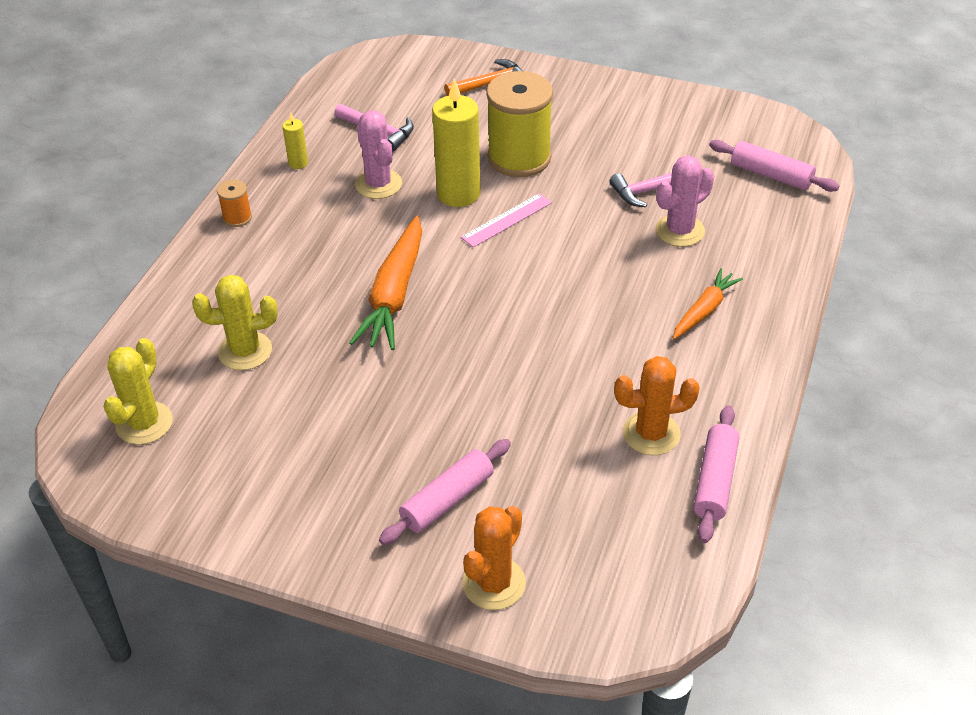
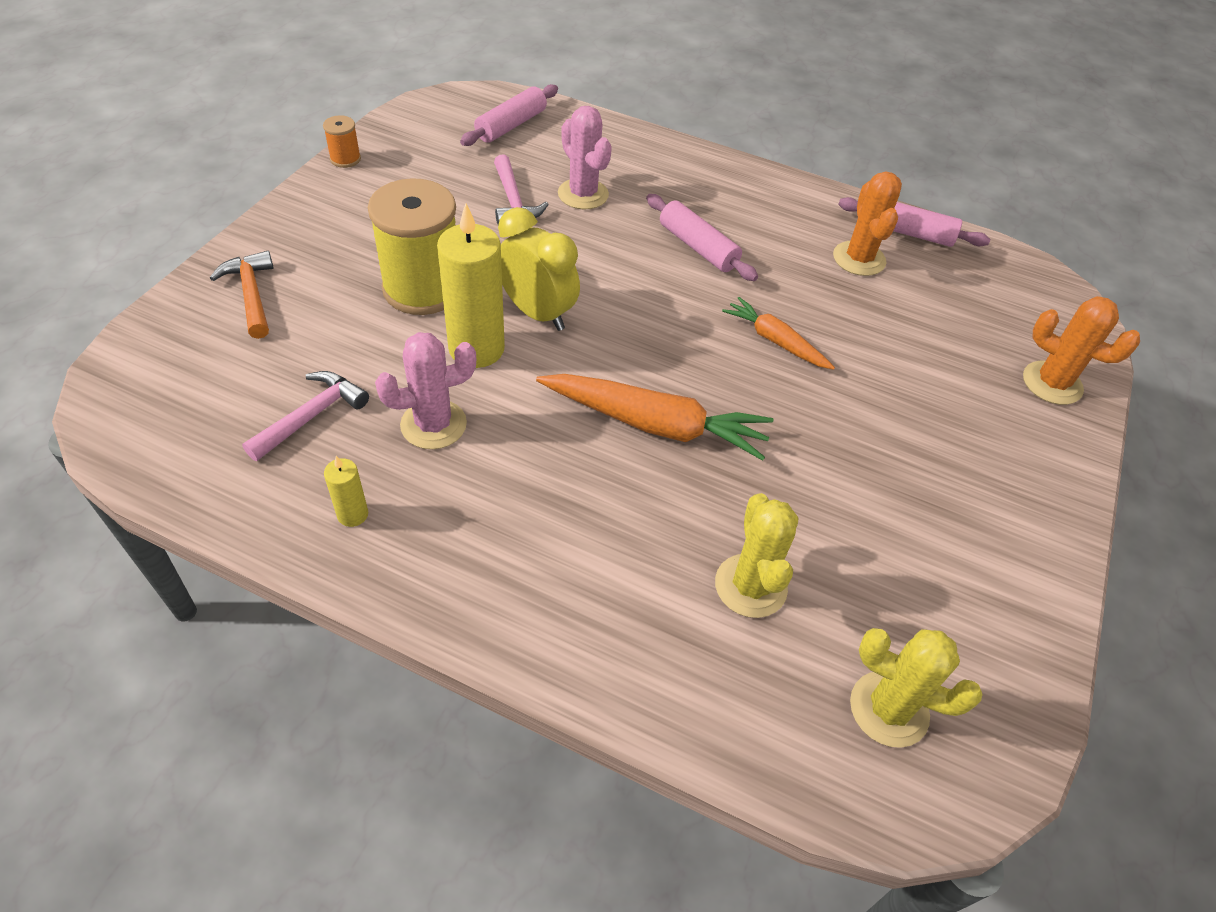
camera: 90 degrees left, 5 degrees up
orange spool [217,179,252,227] -> orange spool moved to [323,115,361,168]
pink rolling pin [379,439,511,545] -> pink rolling pin moved to [646,194,758,281]
pink ruler [461,193,552,248] -> yellow clock [498,207,580,331]
orange carrot [673,268,743,339] -> orange carrot moved to [722,297,835,370]

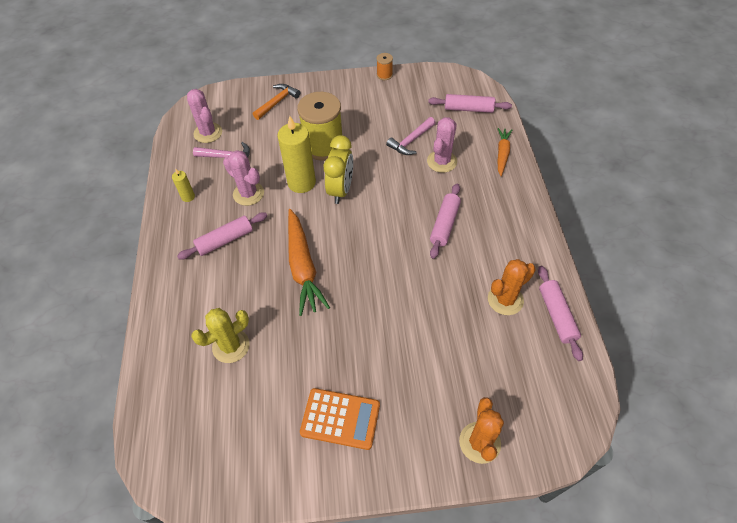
camera: 65 degrees right, 5 degrees up
orange carrot [722,297,835,370] -> orange carrot moved to [498,128,512,176]
yellow cactus [850,628,983,748] -> none
none -> pink rolling pin [177,212,267,260]
none -> pink cactus [187,89,222,143]
none -> orange calculator [300,388,380,450]

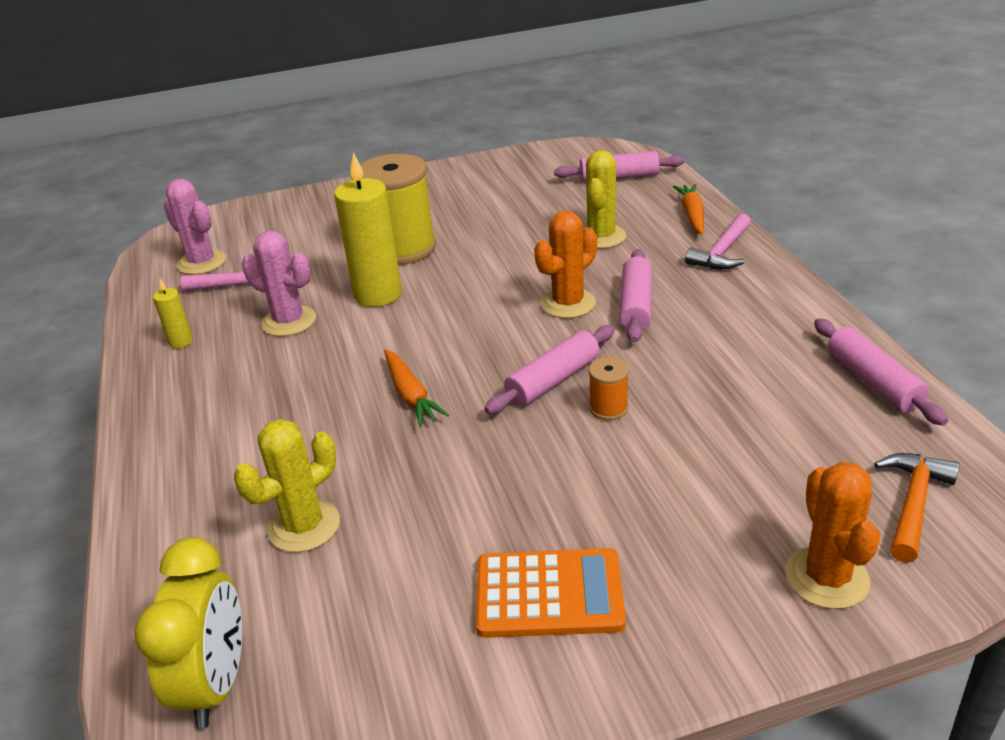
camera: 10 degrees left, 20 degrees down
pink rolling pin [177,212,267,260] -> pink rolling pin moved to [484,325,615,414]
orange hammer [253,84,300,120] -> orange hammer moved to [874,453,960,563]
orange carrot [288,209,330,316] -> orange carrot [384,349,449,427], size x0.59
yellow clock [324,135,353,204] -> yellow clock moved to [134,537,242,729]
orange spool [376,53,393,80] -> orange spool moved to [589,357,629,420]
pink hammer [386,117,436,155] -> pink hammer moved to [685,214,751,269]
pink cactus [427,117,457,173] -> yellow cactus [583,150,626,249]
orange cactus [488,259,536,315] -> orange cactus moved to [534,211,597,318]

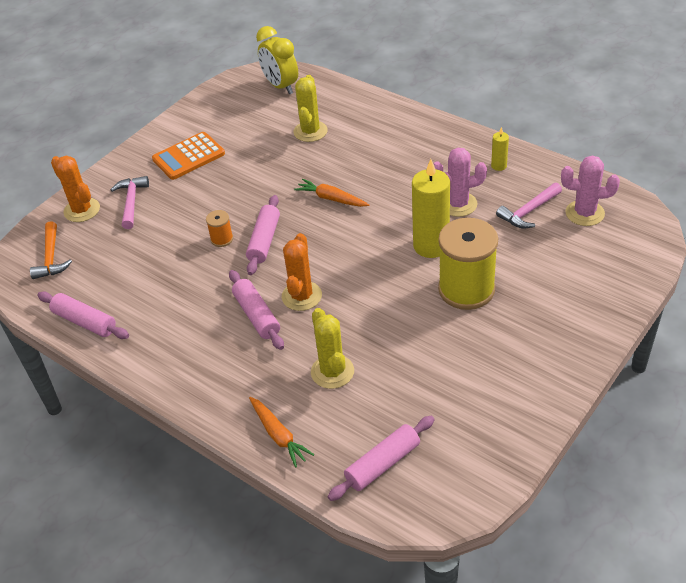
camera: 145 degrees right, 10 degrees up
pink hammer [685,214,751,269] -> pink hammer moved to [110,176,149,229]

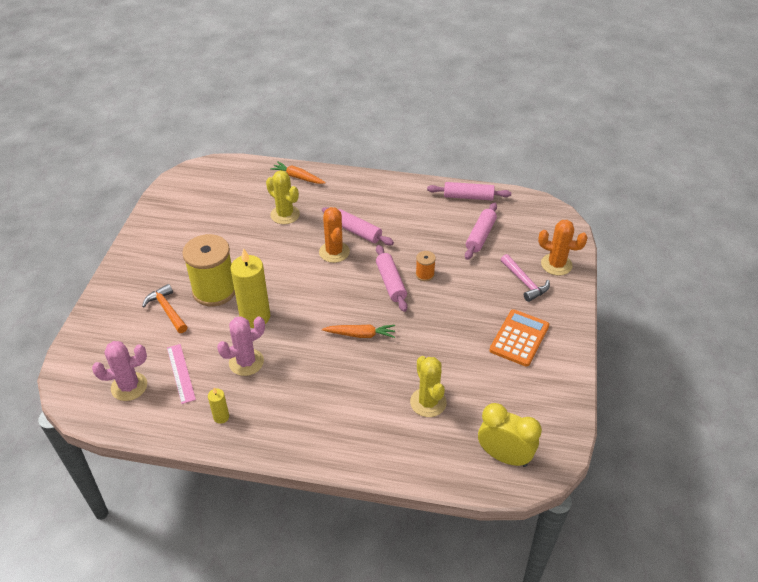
camera: 150 degrees right, 0 degrees up
orange hammer [30,221,72,279] -> orange hammer moved to [142,284,187,333]
pink rolling pin [328,416,435,501] -> pink rolling pin moved to [465,203,497,260]
pink hammer [496,183,562,228] -> pink ruler [167,344,196,404]

